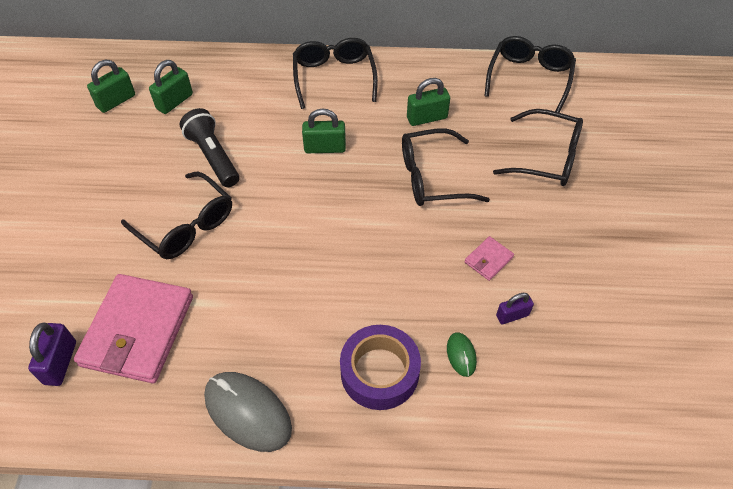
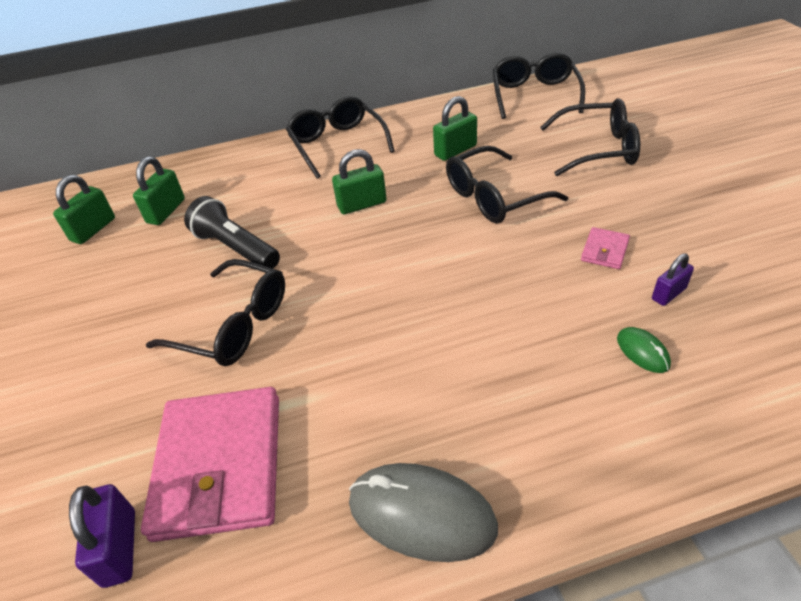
camera: 15 degrees left, 10 degrees down
purple tape [340,325,421,410] -> none

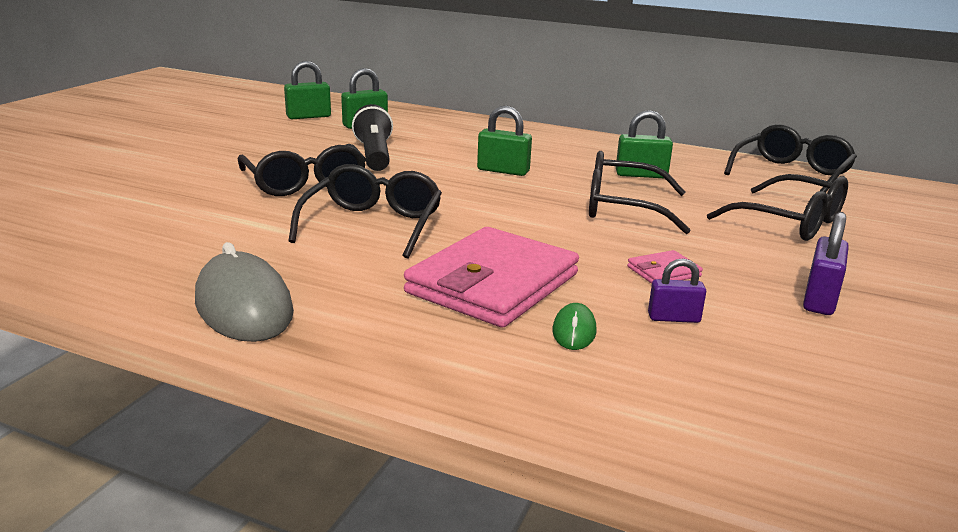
camera: 35 degrees right, 20 degrees down
purple padlock [69,484,135,588] -> purple padlock moved to [803,212,849,315]
pink wallet [141,387,279,542] -> pink wallet moved to [404,227,579,328]
black glasses [286,96,395,179] -> black glasses moved to [288,164,442,259]

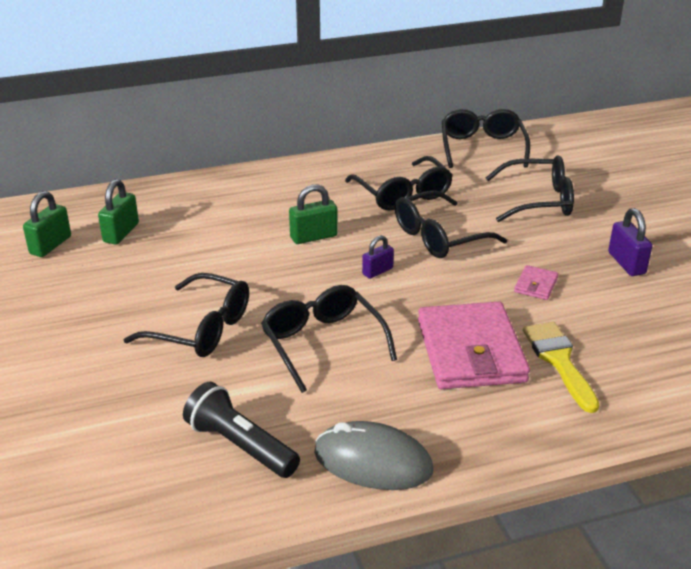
camera: 40 degrees left, 10 degrees up
black flashlight [352,104,393,171] -> black flashlight moved to [183,382,300,478]
green mouse [552,303,597,350] -> yellow brush [523,322,599,413]
green padlock [616,110,673,178] -> black glasses [345,156,453,210]
purple padlock [648,258,706,323] -> purple padlock moved to [362,235,394,279]

